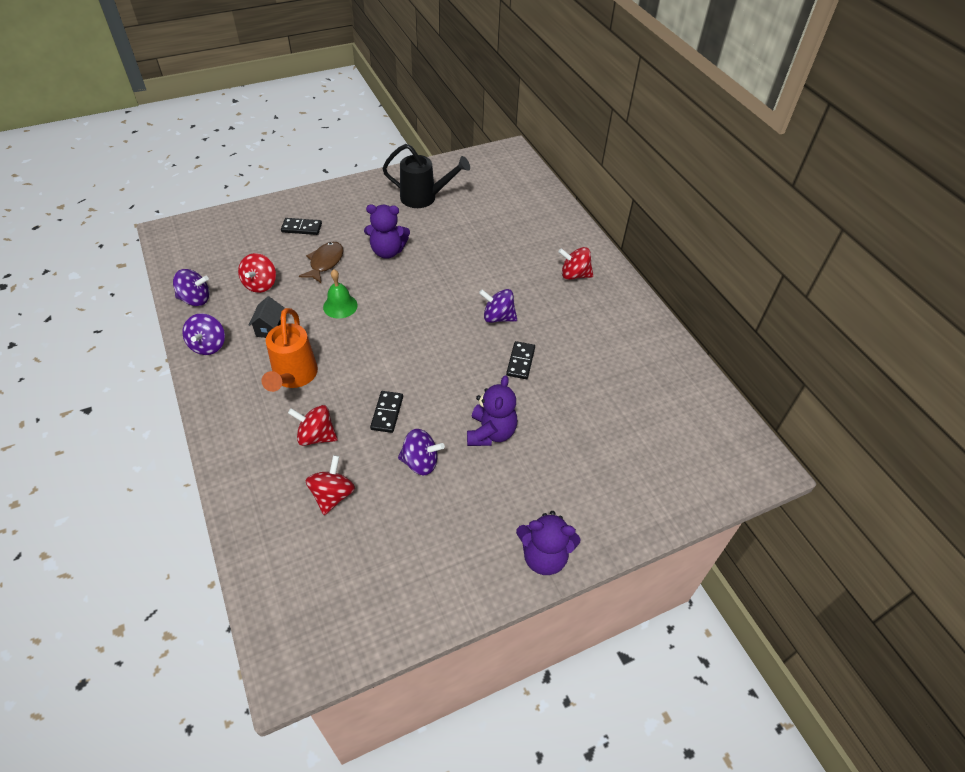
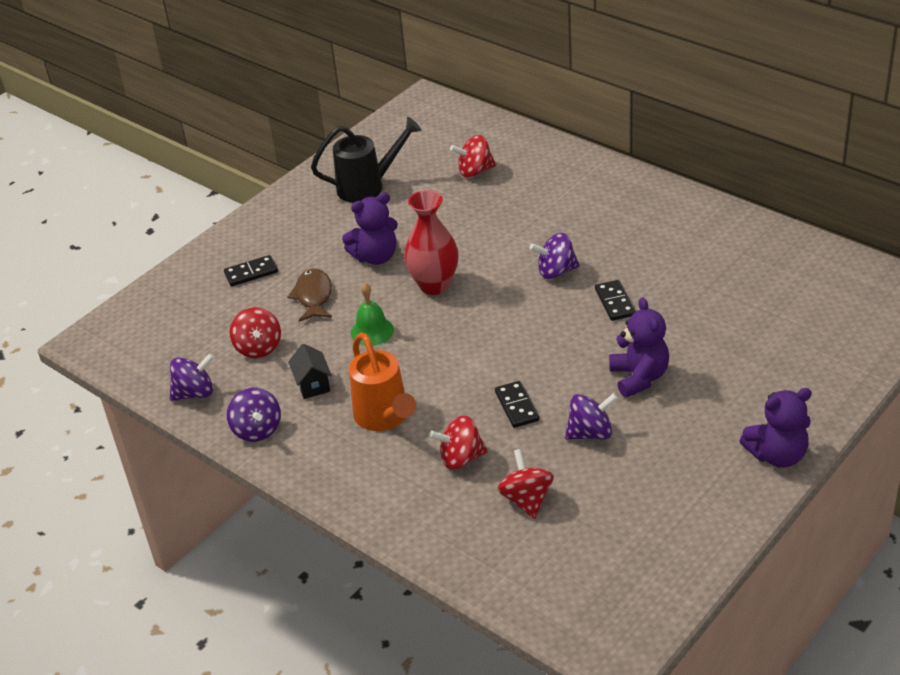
camera: 20 degrees left, 10 degrees down
red spinning top [558,247,593,280] -> red spinning top moved to [450,135,496,178]
none -> red vase [404,190,459,295]

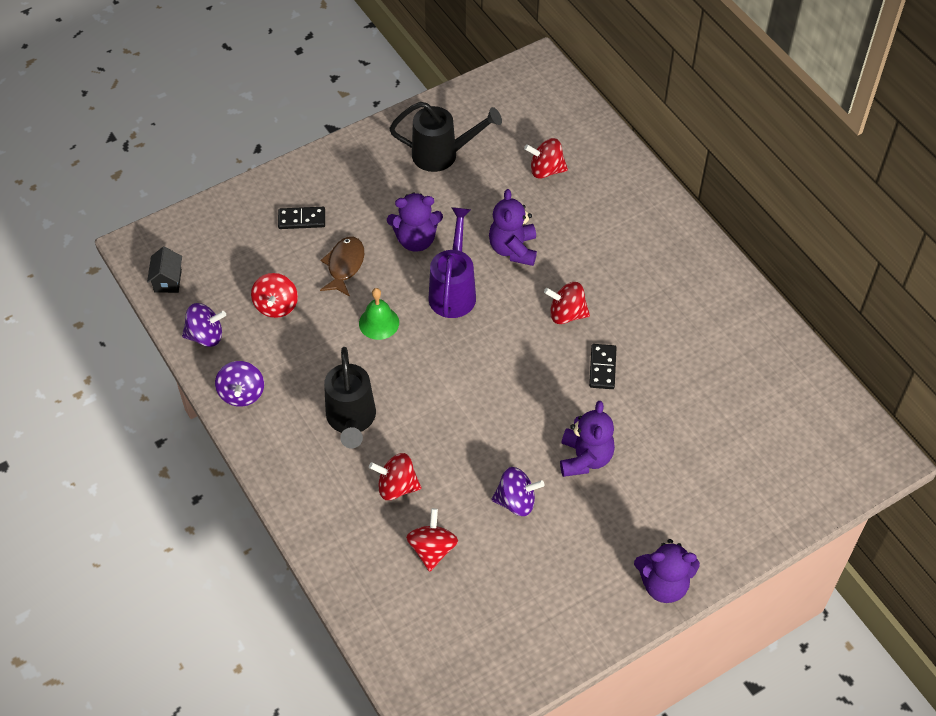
camera: 15 degrees right, 15 degrees up
black house [288,344,332,399] -> black house moved to [147,247,182,293]
orange watering can [349,332,416,431] -> black watering can [324,347,376,448]
red vase [404,190,459,295] -> purple watering can [428,207,476,318]
black domino [495,381,539,428] -> none
purple spinning top [530,233,580,279] -> red spinning top [544,282,590,324]
none -> purple teddy bear [489,189,537,266]

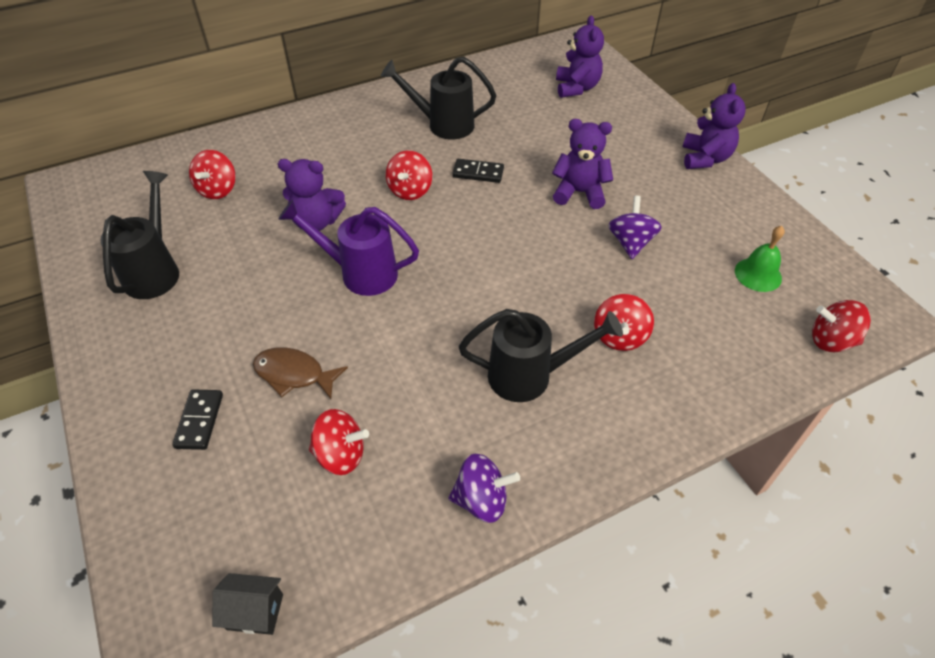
camera: 85 degrees left, 5 degrees down
purple spinning top [182,303,226,347] -> none
green bell [359,288,399,340] -> green bell moved to [735,226,785,292]
purple teddy bear [387,192,443,252] -> purple teddy bear moved to [556,15,604,98]
red spinning top [406,508,458,572] -> red spinning top moved to [812,300,871,352]
none -> black watering can [381,56,496,139]

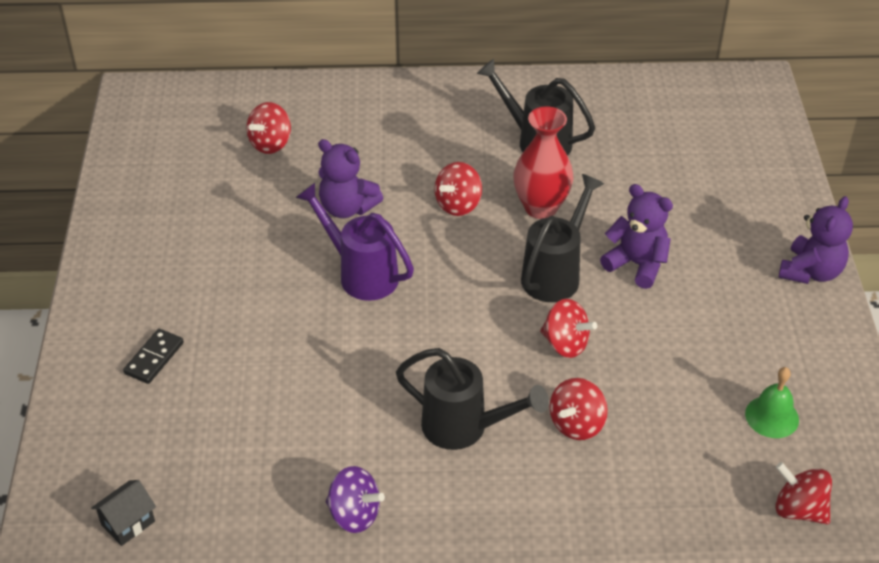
camera: 25 degrees right, 5 degrees down
black watering can [101,171,179,299] -> black watering can moved to [521,174,604,302]
black house [212,573,283,635] -> black house turned 75 degrees counterclockwise [91,480,156,546]
brown fish [253,347,348,399] -> none
red spinning top [309,409,369,475] -> red spinning top moved to [540,298,597,358]
black domino [452,159,504,183] -> red vase [513,106,573,219]
purple teddy bear [556,15,604,98] -> none
purple spinning top [608,196,662,259] -> none

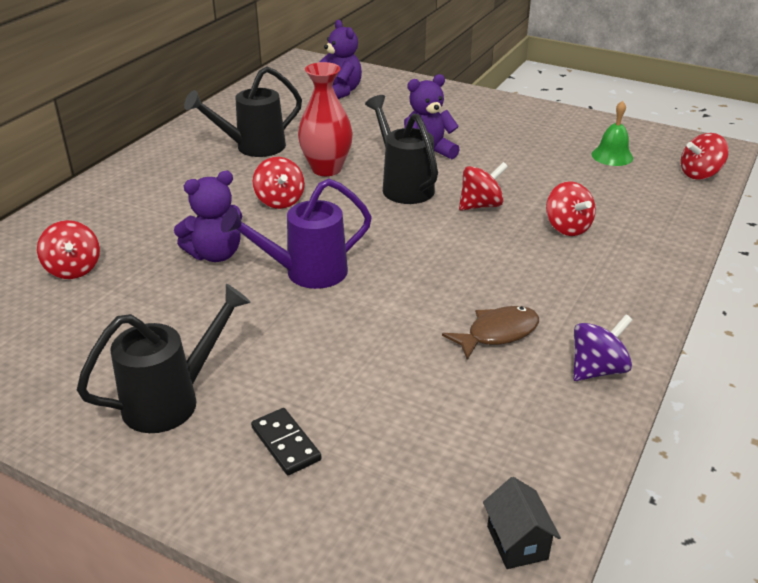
camera: 60 degrees left, 10 degrees down
black watering can [396,348,549,450] -> black watering can moved to [77,284,251,433]
purple teddy bear [779,196,853,284] -> purple teddy bear moved to [319,20,362,99]
none -> brown fish [442,306,539,360]

